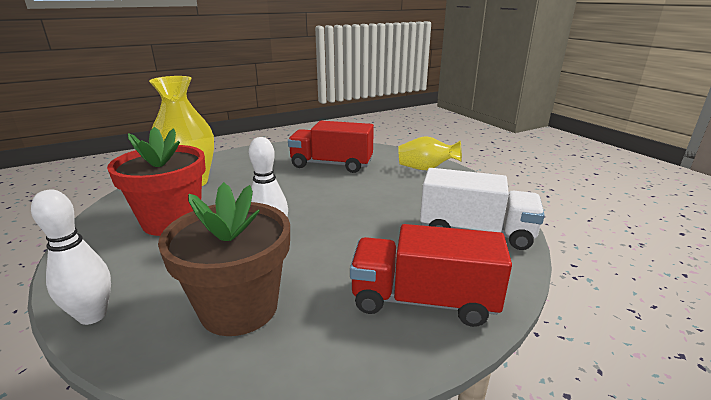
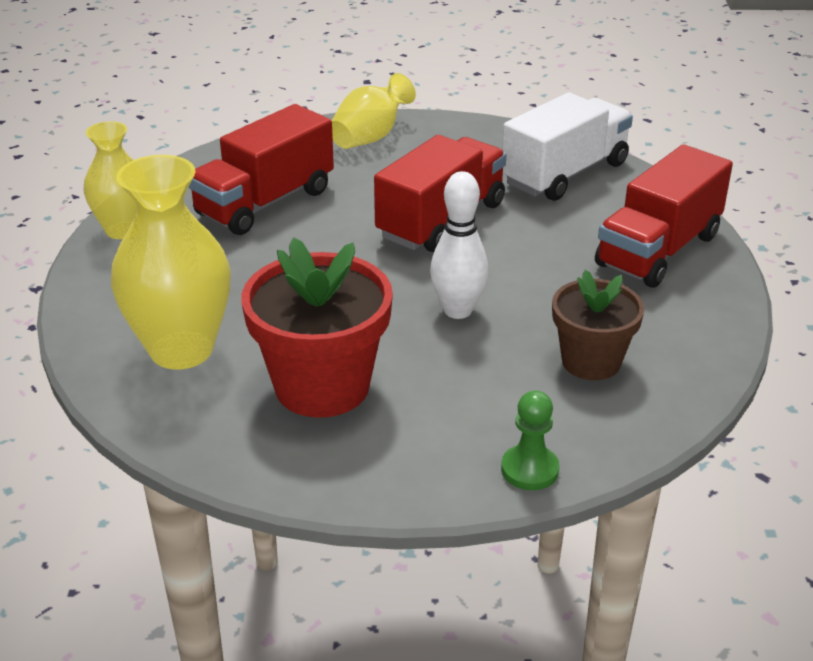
camera: 60 degrees left, 10 degrees up
white bowling pin [31,189,111,325] -> green pawn [501,390,560,490]
brown flower pot [158,182,290,336] -> brown flower pot [552,270,644,380], size x0.64
none -> yellow vase [84,121,137,239]
none -> red truck [374,135,506,252]

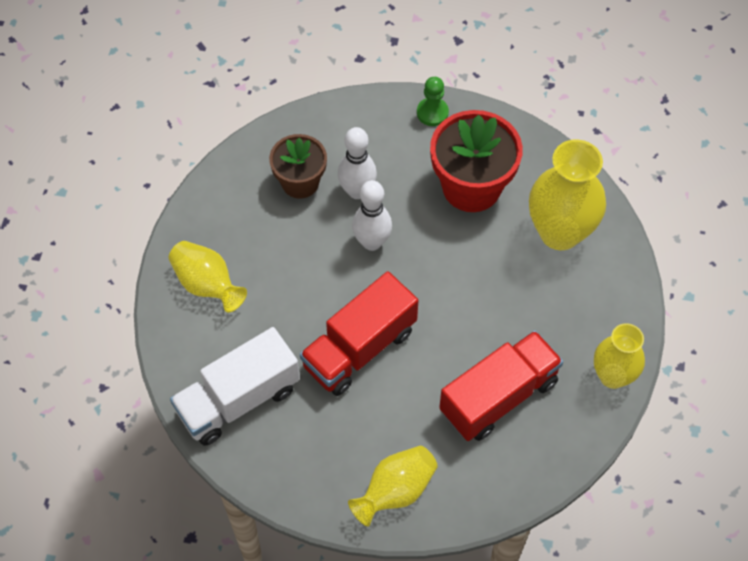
camera: 170 degrees left, 25 degrees up
green pawn [501,390,560,490] -> green pawn moved to [417,77,449,126]
red truck [595,144,733,288] -> yellow vase [169,241,247,312]
none -> white bowling pin [338,127,377,199]

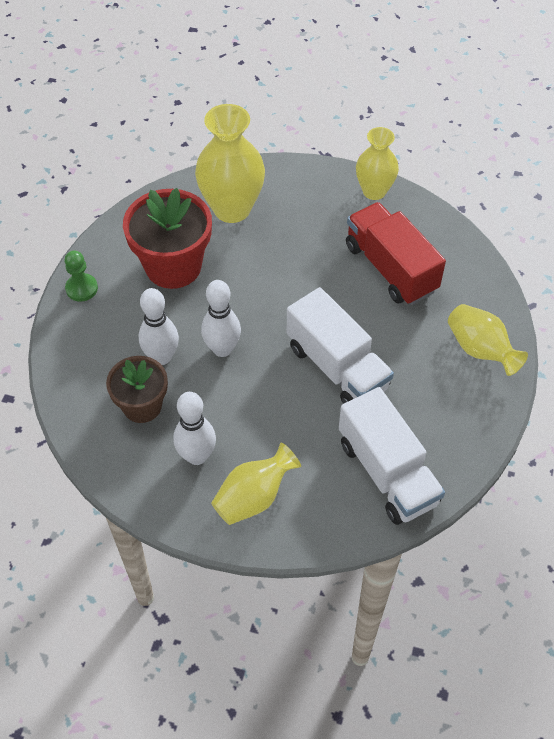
camera: 85 degrees left, 5 degrees down
red truck [300,271,418,396] -> white truck [287,287,394,404]
none -> white bowling pin [173,392,216,465]

